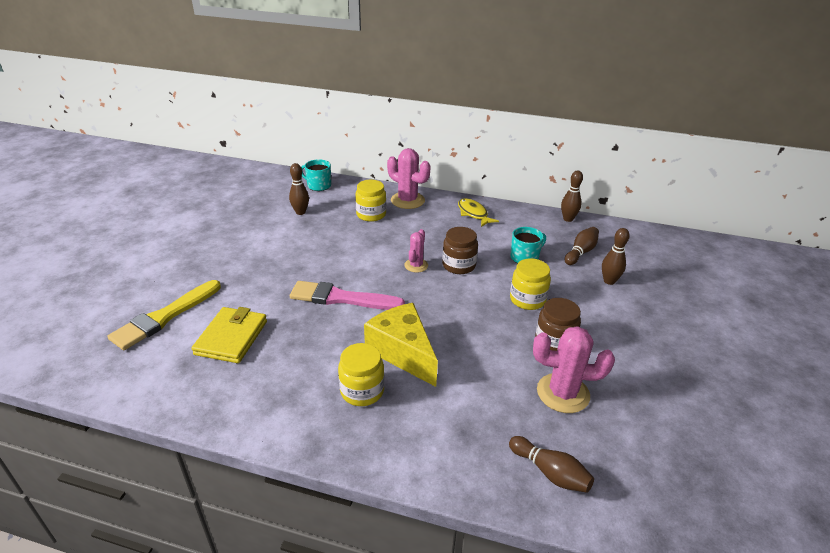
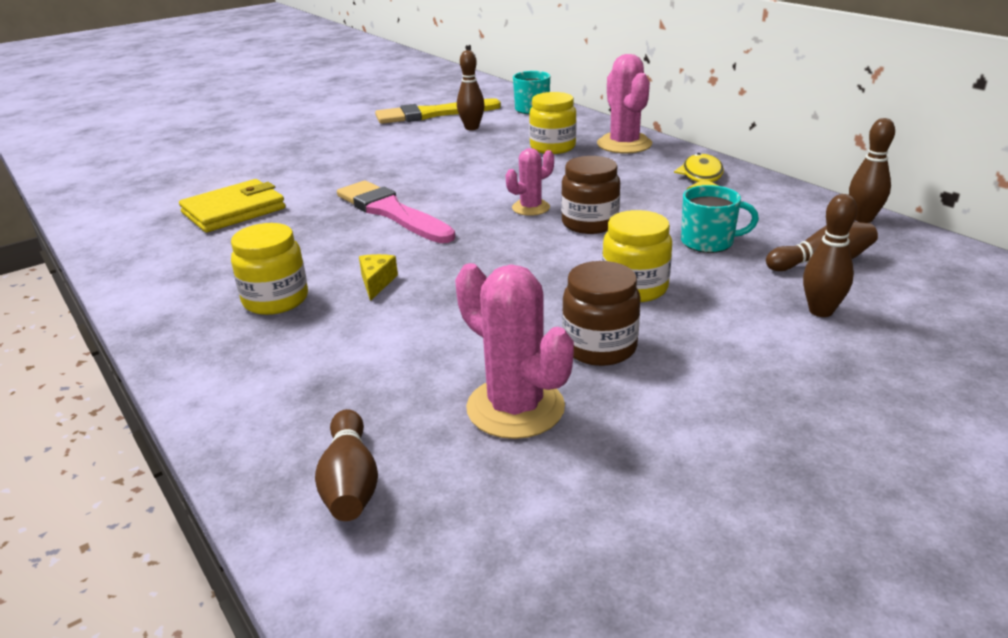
camera: 40 degrees right, 5 degrees down
yellow brush [107,280,221,350] -> yellow brush moved to [375,98,501,124]
yellow cheese [364,303,438,387] -> yellow cheese [359,254,398,301], size x0.41

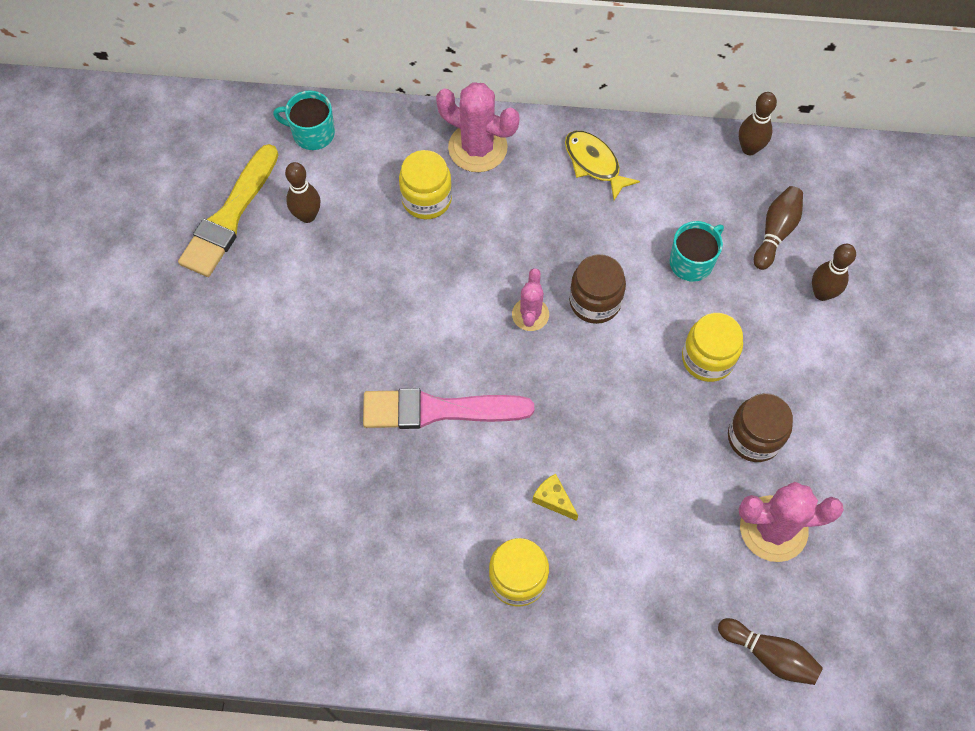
camera: 50 degrees left, 35 degrees up
yellow wallet [179,179,285,233] -> none

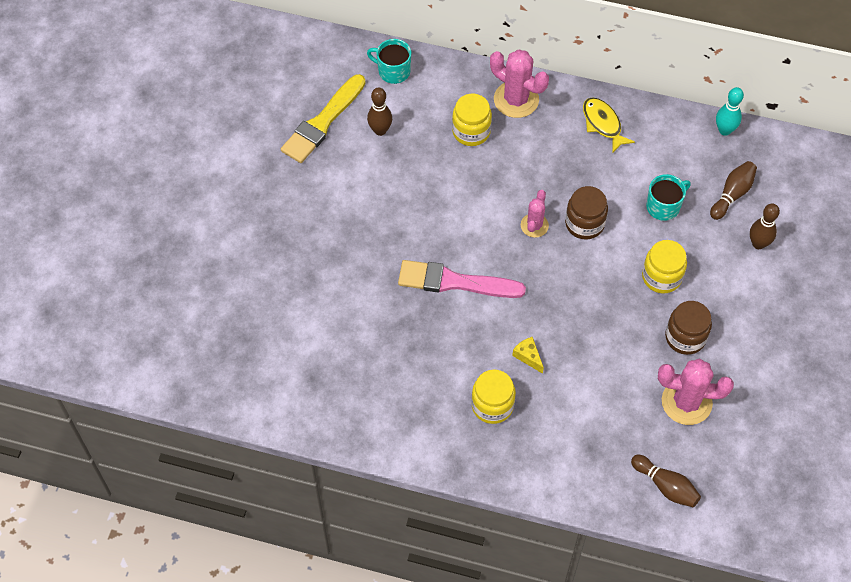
camera: 10 degrees right, 5 degrees down
brown bowling pin [739,92,777,155] -> turquoise bowling pin [716,87,744,136]

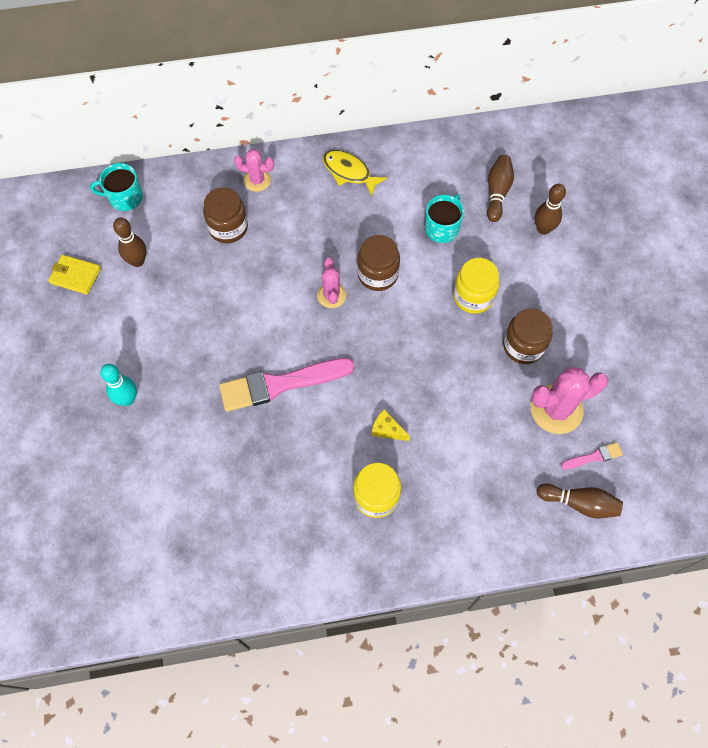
camera: 25 degrees left, 5 degrees up
yellow brush [281,74,366,163] -> yellow wallet [48,255,101,295]
yellow jar [452,94,492,146] -> brown jar [203,187,248,243]
pink cactus [490,49,549,118] -> pink cactus [234,149,274,192], size x0.59
turquoise bowling pin [716,87,744,136] -> turquoise bowling pin moved to [100,364,137,406]
none -> pink brush [561,442,623,470]

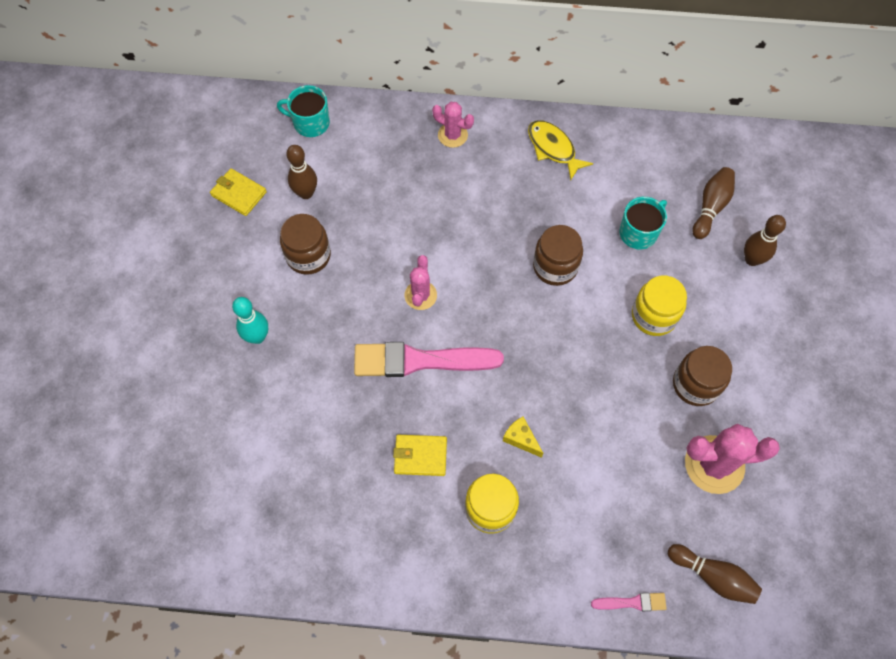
camera: 15 degrees right, 0 degrees up
brown jar [203,187,248,243] -> brown jar moved to [280,214,331,275]
pink cactus [317,258,346,308] -> pink cactus moved to [405,255,437,310]
pink brush [561,442,623,470] -> pink brush moved to [591,593,667,611]
none -> yellow wallet [393,435,447,476]

